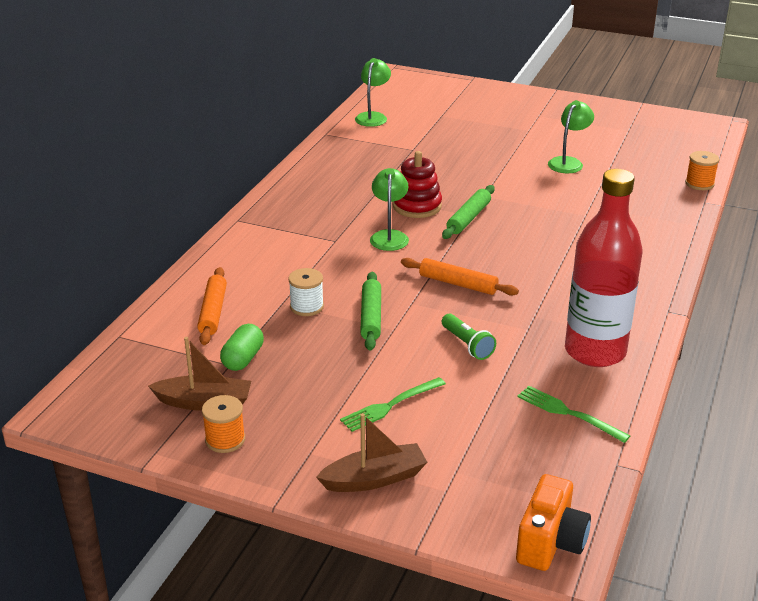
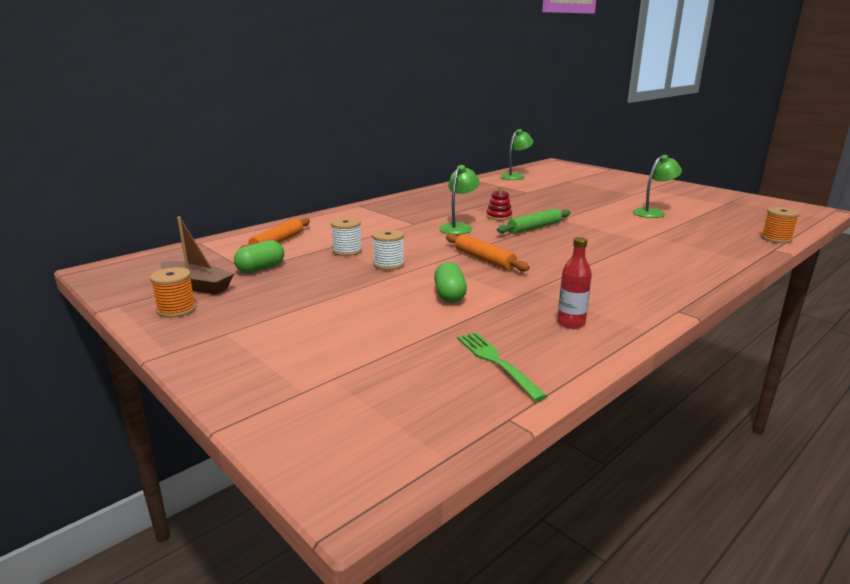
camera: 25 degrees right, 10 degrees down
brown boat [316,413,428,492] -> none
green fork [340,377,446,432] -> none
green rolling pin [360,272,381,351] -> white spool [372,229,404,270]
red stacking toy [393,151,442,218] -> red stacking toy [486,186,512,220], size x0.61
green flashlight [442,314,496,360] -> green capsule [434,262,467,303]
orange camera [516,474,591,571] -> none
red bottle [565,169,643,367] -> red bottle [557,237,592,329], size x0.42

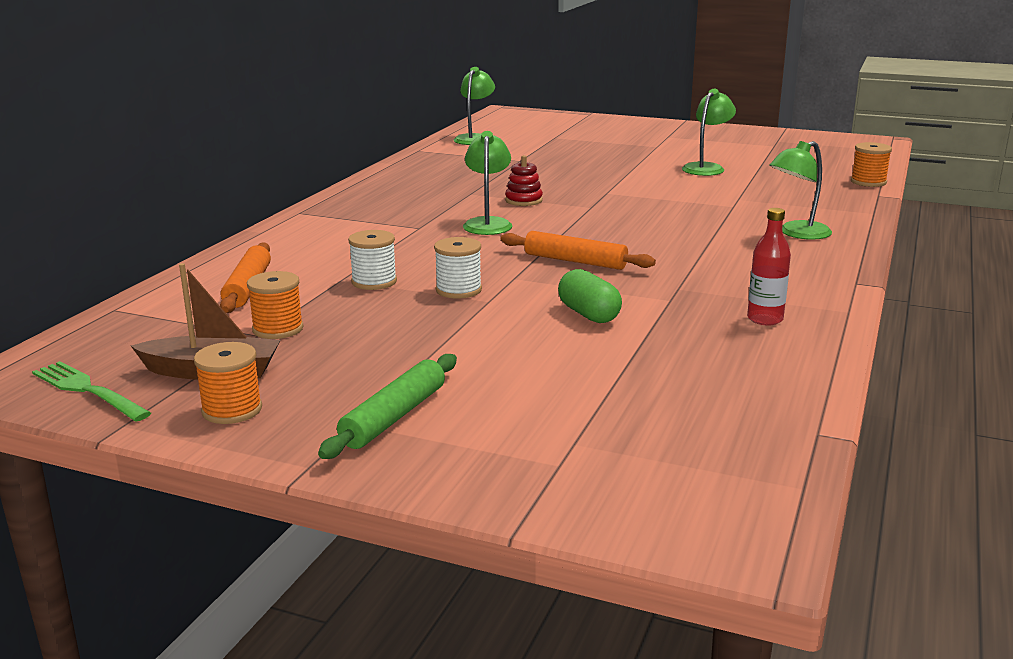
camera: 25 degrees left, 0 degrees up
green capsule [234,240,284,273] -> orange spool [247,271,303,339]
green fork [457,332,548,401] -> green fork moved to [32,361,151,422]
green rolling pin [497,208,571,234] -> green rolling pin moved to [318,354,457,459]
none -> green lamp [770,141,832,240]

